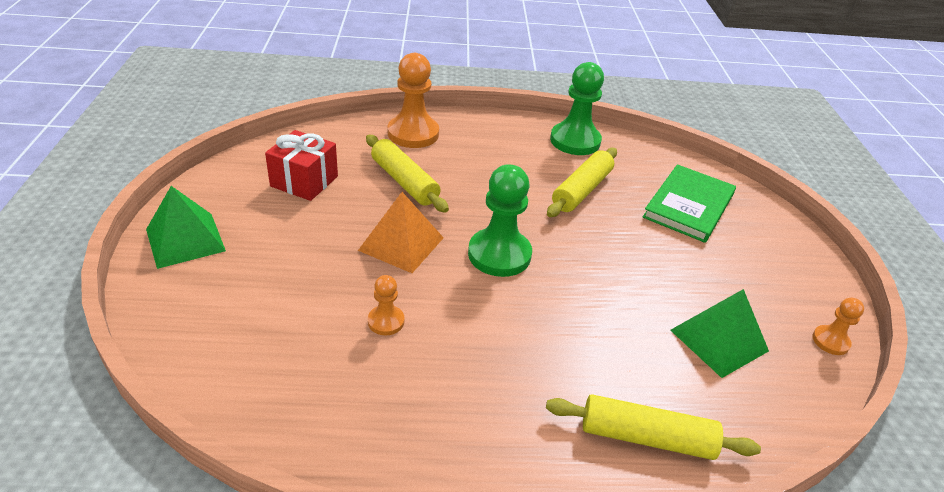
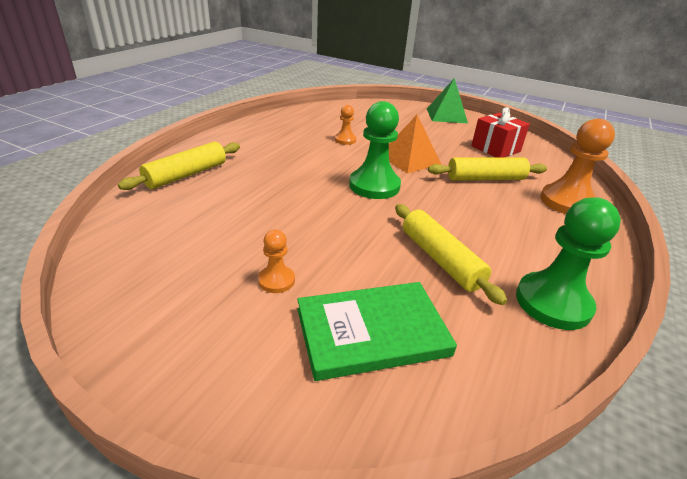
camera: 120 degrees right, 5 degrees down
green book [643,164,736,243] -> green book turned 75 degrees counterclockwise [297,282,457,381]
green pyramid [670,289,769,378] -> none
orange pawn [812,298,864,355] -> orange pawn moved to [258,230,295,293]

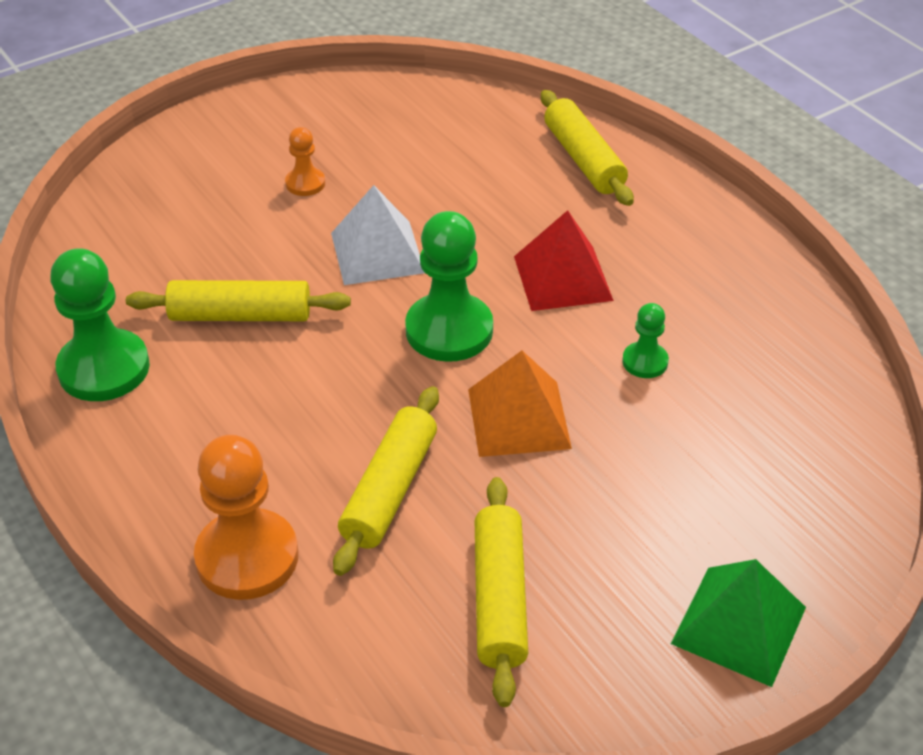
camera: 120 degrees right, 10 degrees up
green book [297,282,457,381] -> none
orange pawn [335,105,356,145] -> green pawn [622,303,669,378]
red gift [471,107,530,157] -> yellow rolling pin [475,477,528,707]
none -> white pyramid [331,185,425,285]
none -> red pyramid [514,210,614,311]

